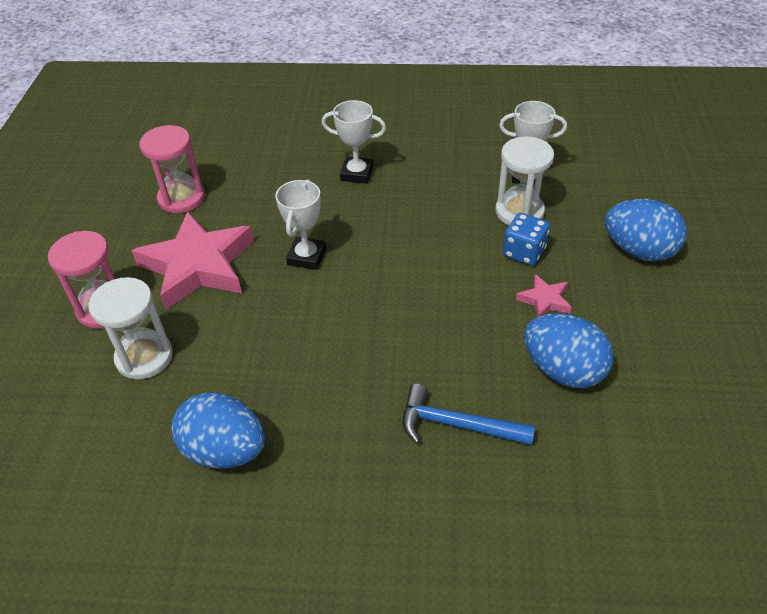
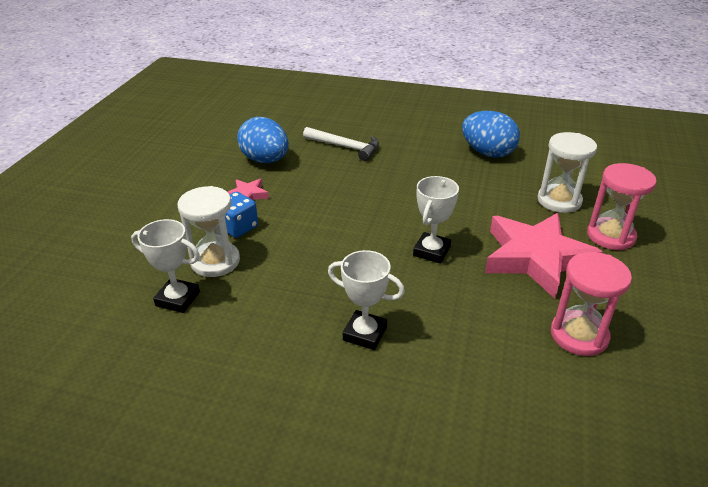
camera: 170 degrees left, 10 degrees down
blue hammer [402,384,535,446] -> white hammer [303,127,379,161]
blue egg [605,199,687,261] -> none

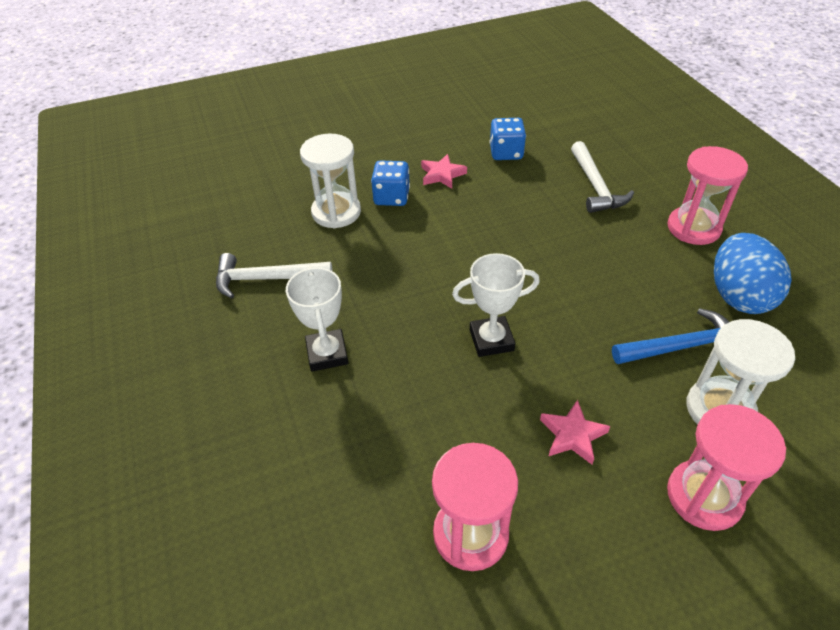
camera: 55 degrees right, 10 degrees up
white trophy [131,219,200,313] -> none
blue egg [237,117,289,163] -> blue dice [490,118,526,160]
pink star [485,213,603,299] -> pink star [540,400,610,465], size x0.43
none -> white hammer [216,253,332,299]
none -> blue hammer [612,308,729,364]
none -> pink hourglass [667,146,748,245]

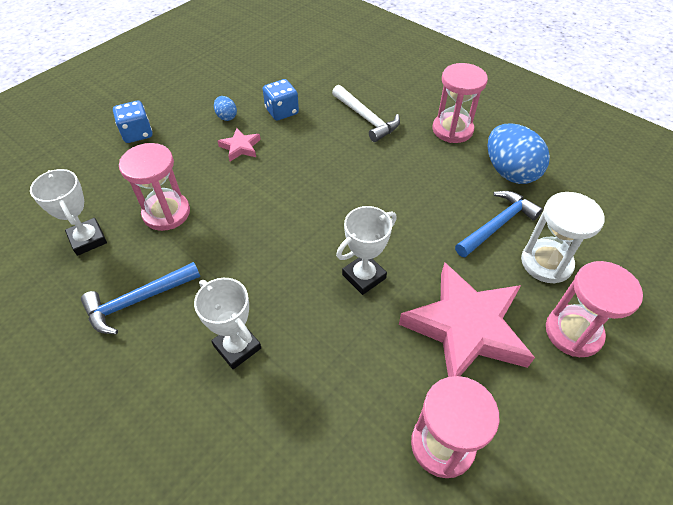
camera: 30 degrees left, 5 degrees up
white hammer [216,253,332,299] -> blue hammer [81,262,200,334]
white hourglass [300,133,361,228] -> pink hourglass [119,143,190,231]
blue dice [371,160,410,206] -> blue dice moved to [113,101,152,143]
pink star [540,400,610,465] -> pink star [399,262,535,377], size x2.30
none -> white trophy [30,169,107,256]
none -> blue egg [214,96,237,121]

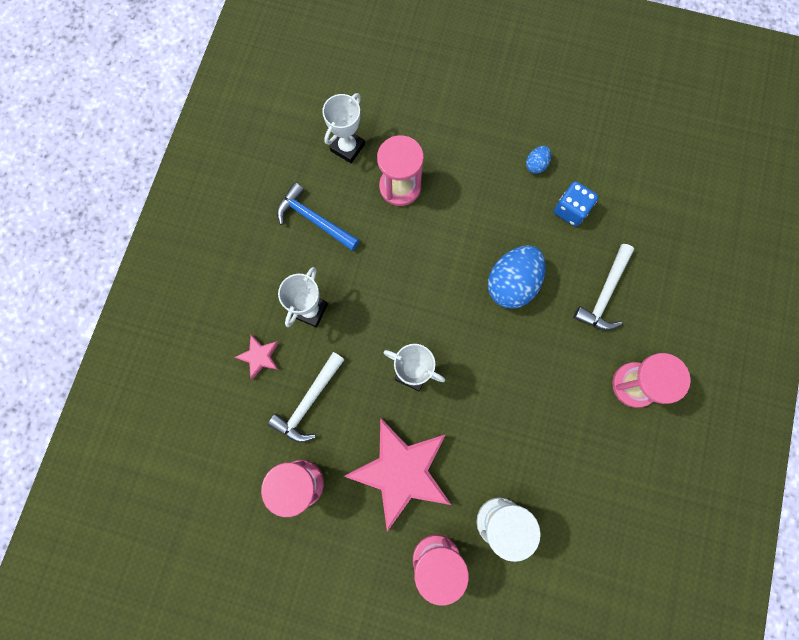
camera: 65 degrees right, 25 degrees up
blue dice [113,101,152,143] -> none
pink star [218,128,261,161] -> pink star moved to [235,335,279,380]
blue hammer [455,191,543,257] -> none
blue egg [488,123,550,184] -> blue egg moved to [487,245,546,309]
none -> white hammer [268,352,345,443]

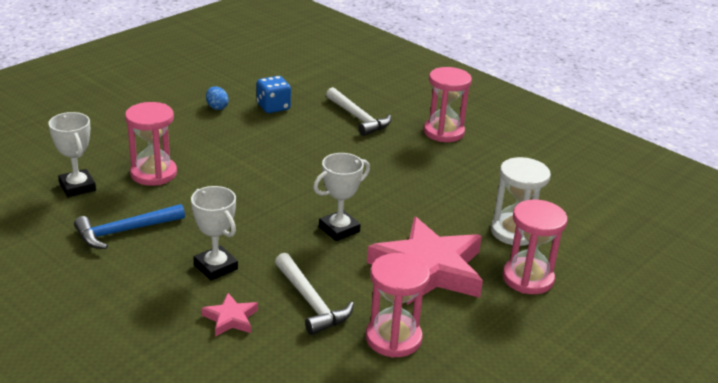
camera: 65 degrees left, 45 degrees down
blue egg [487,245,546,309] -> none

